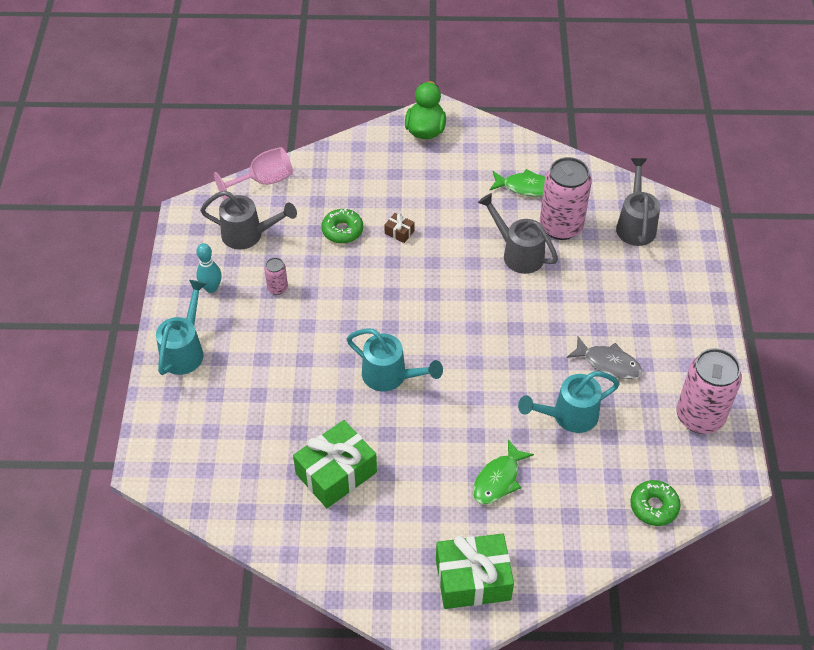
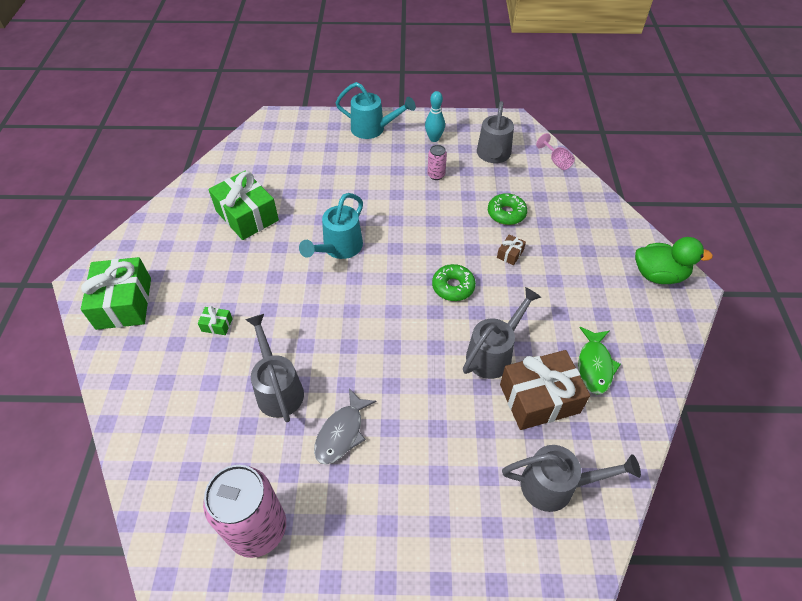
camera: 90 degrees right, 0 degrees up
pink goblet [214,147,293,200] -> pink goblet [536,133,575,170], size x0.62
green fish [473,440,534,505] -> green gift [198,306,233,335]
turquoise watering can [518,371,620,433] -> grey watering can [245,314,304,422]
pink can [540,157,592,240] -> brown gift [500,350,590,430]
green donut [630,480,681,526] -> green donut moved to [432,264,476,301]

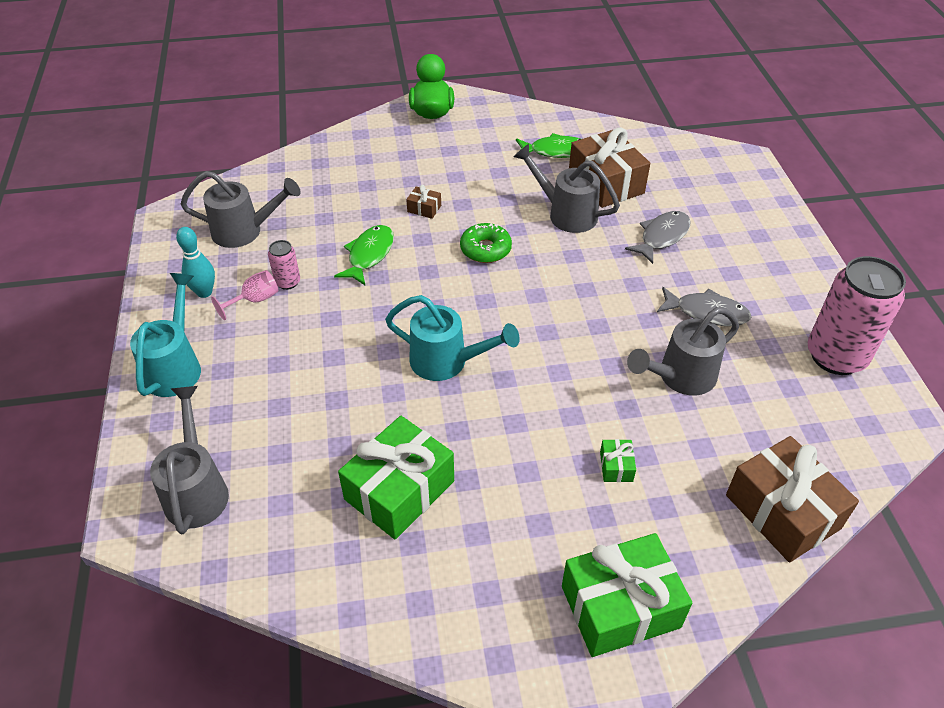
camera: 100 degrees left, 5 degrees down
green donut [488,193,527,225] -> none
grey watering can [502,445,641,512] -> grey watering can moved to [150,386,229,535]
pink goblet [536,133,575,170] -> pink goblet moved to [211,270,278,320]
none -> green fish [334,225,394,286]
none -> grey fish [625,211,691,264]
none -> brown gift [726,436,859,563]

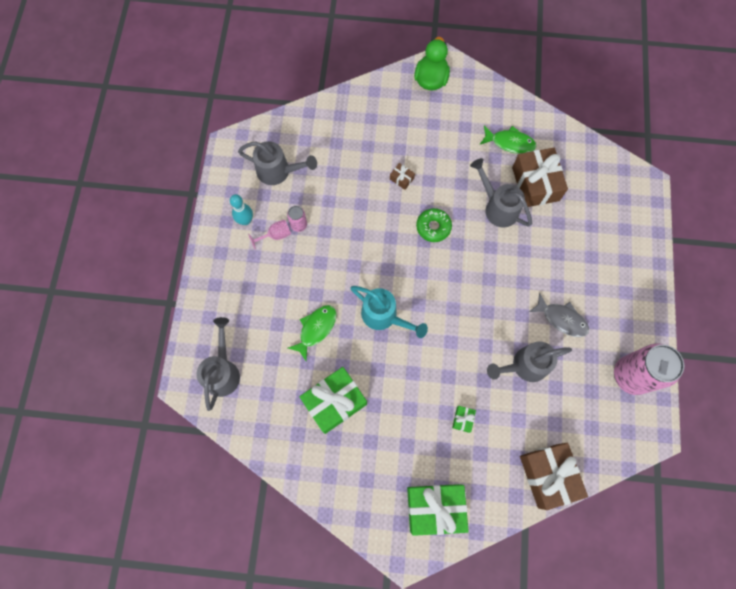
camera: 15 degrees right, 25 degrees up
turquoise watering can [130,273,201,397] -> none
green fish [334,225,394,286] -> green fish moved to [288,305,337,361]
grey fish [625,211,691,264] -> none

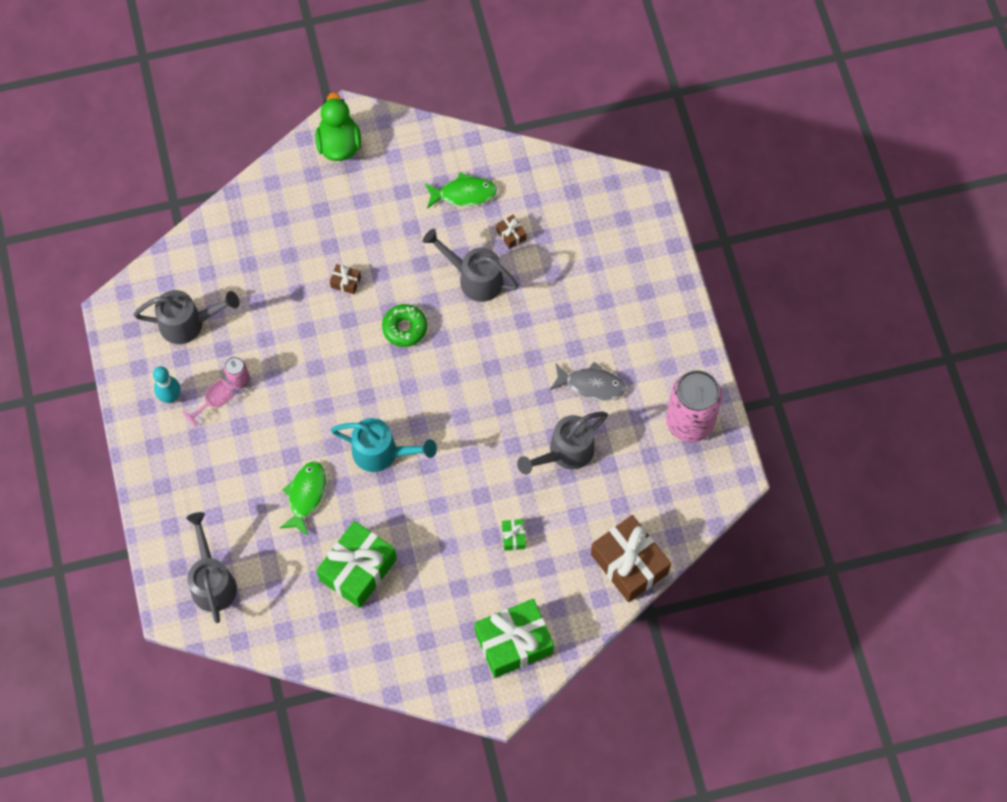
camera: 20 degrees left, 5 degrees down
brown gift [512,148,568,207] -> brown gift [496,215,526,249], size x0.42

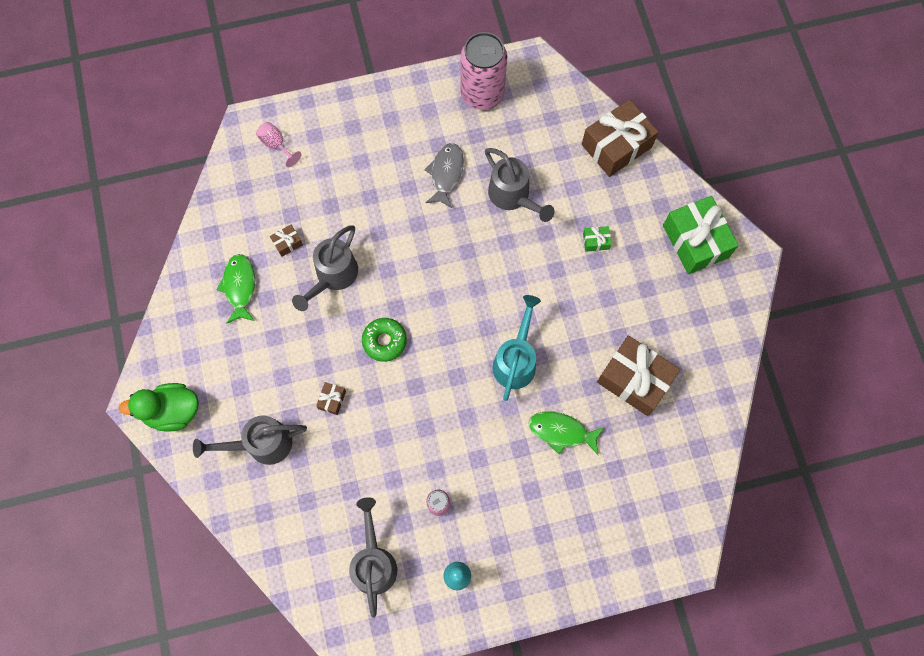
camera: 90 degrees left, 5 degrees up
pink goblet [182,379,235,427] -> pink goblet moved to [256,122,301,167]
grey watering can [186,512,237,623] -> grey watering can moved to [193,415,307,465]
green gift [316,521,397,608] -> brown gift [597,335,680,416]

